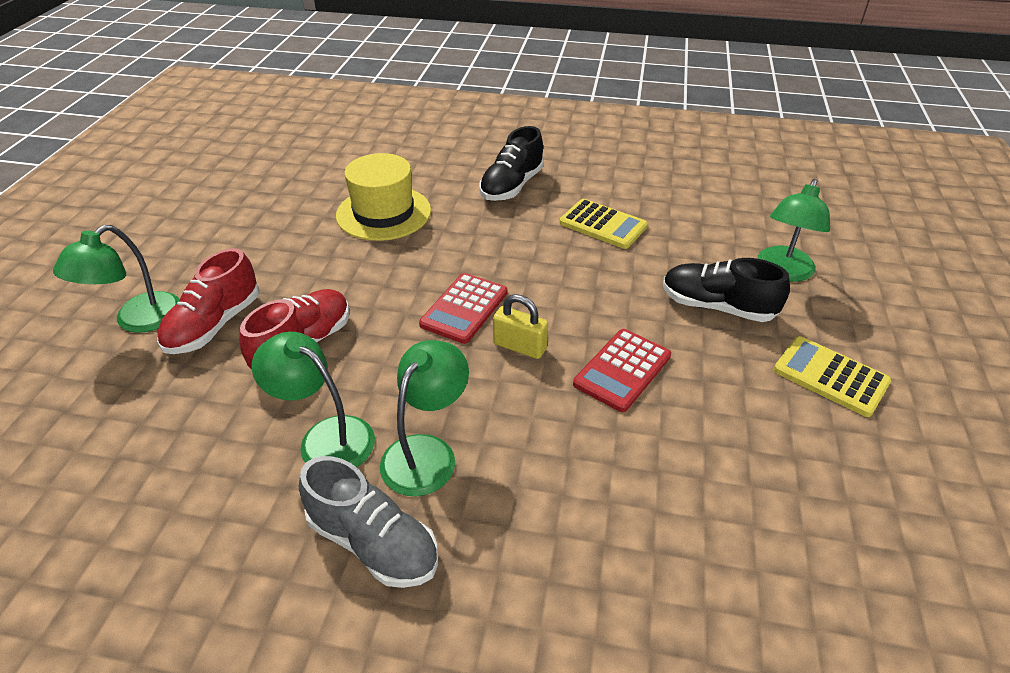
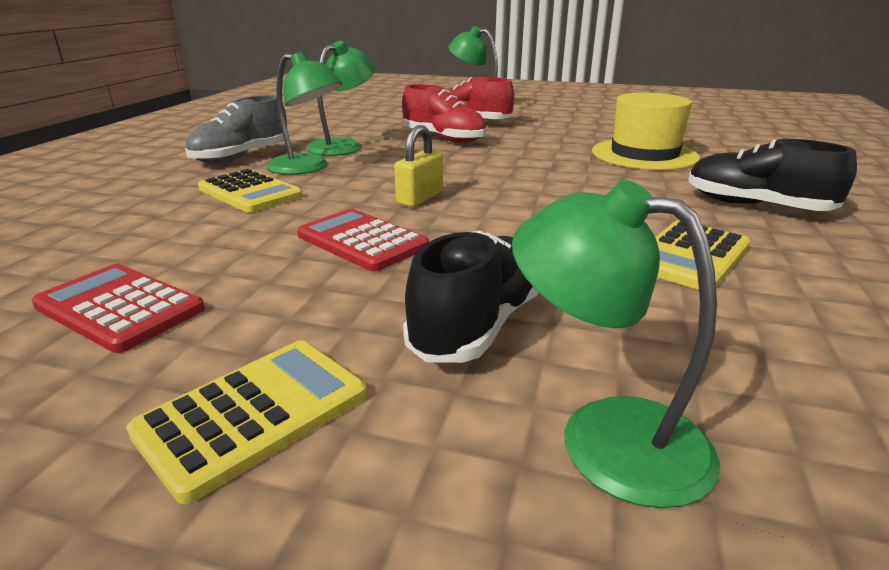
camera: 95 degrees right, 15 degrees down
red calculator [419,273,507,344] -> red calculator moved to [32,264,205,353]
none -> yellow calculator [198,169,303,213]

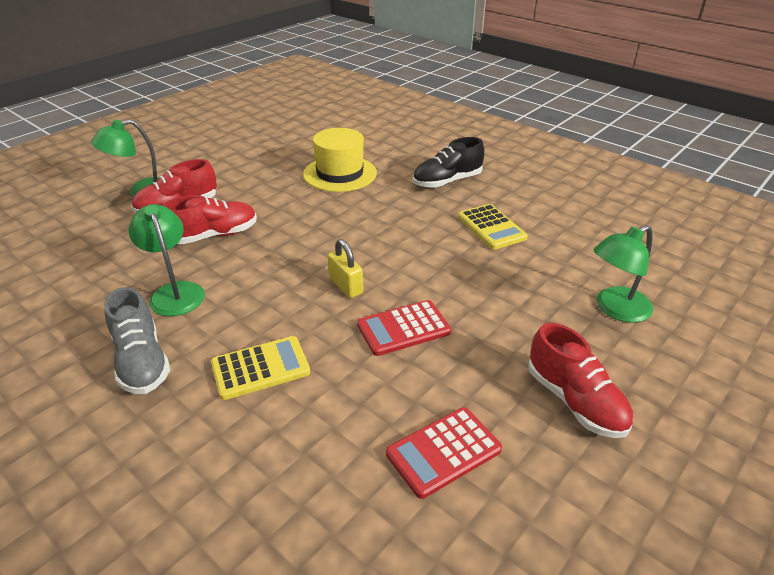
camera: 65 degrees left, 10 degrees up
yellow calculator [126,340,367,504] -> red shoe [528,323,633,438]
green lamp [266,52,342,175] -> none
black shoe [403,230,539,363] -> none

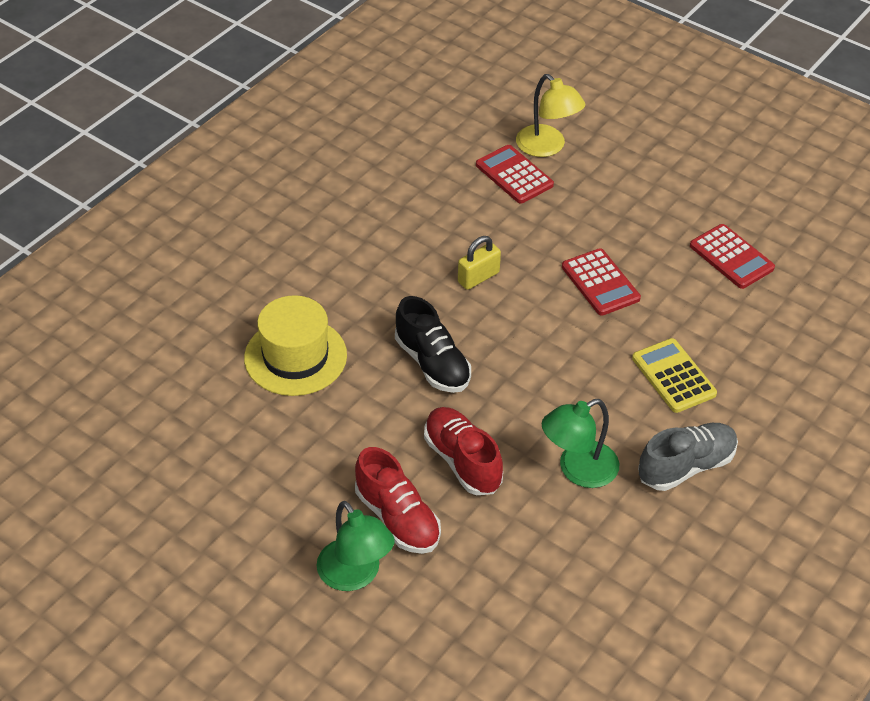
camera: 95 degrees left, 10 degrees up
yellow padlock [328,239,363,298] -> yellow padlock moved to [458,236,501,290]
black shoe [413,137,484,188] -> black shoe moved to [395,296,471,393]
yellow calculator [458,204,528,249] -> none
red shoe [528,323,633,438] -> none
green lamp [594,225,653,323] -> yellow lamp [516,74,586,157]
none -> red calculator [476,145,554,204]

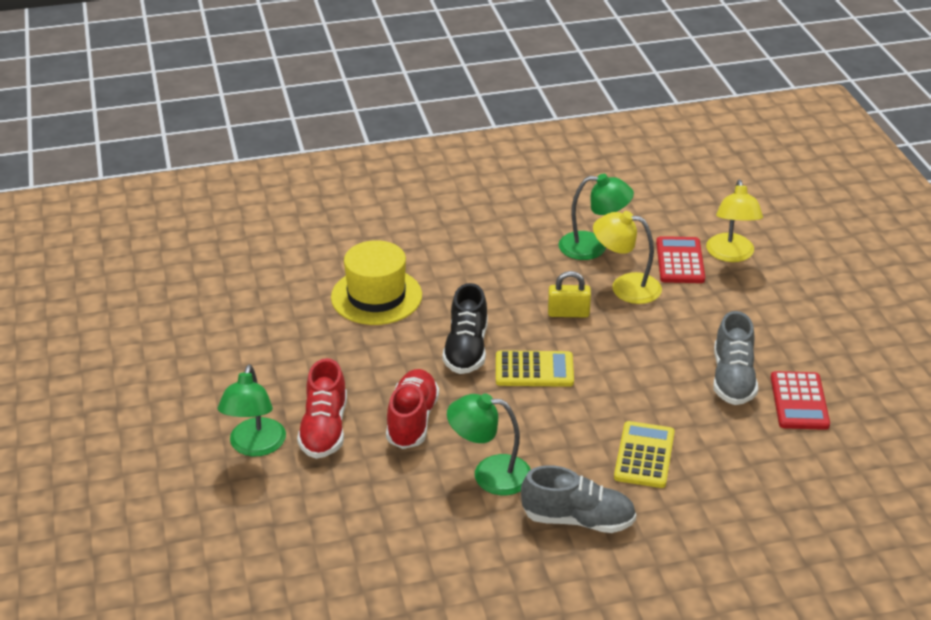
camera: 40 degrees right, 10 degrees down
red calculator [562,248,641,316] -> none
none -> yellow calculator [496,350,574,387]
none -> green lamp [559,174,634,260]
none -> yellow lamp [593,211,662,304]
none -> grey shoe [713,311,758,405]

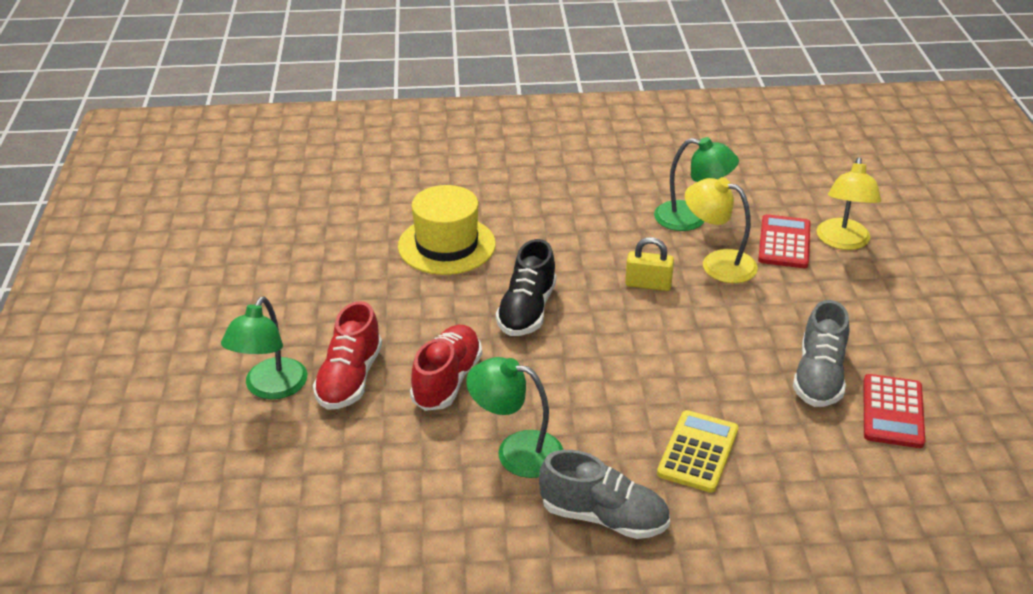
camera: 10 degrees right, 0 degrees up
yellow calculator [496,350,574,387] -> none

